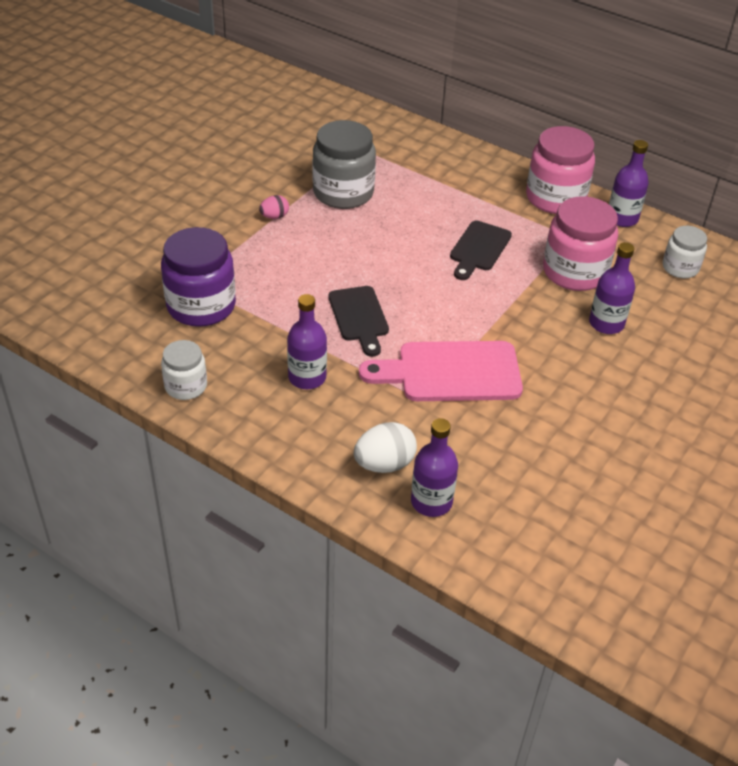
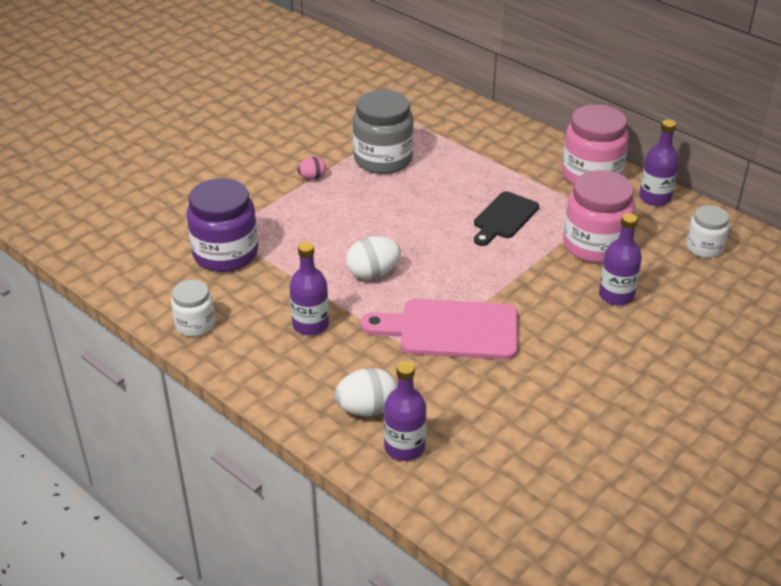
camera: 10 degrees right, 5 degrees down
black cutting board [329,286,389,357] -> white egg [346,236,401,280]

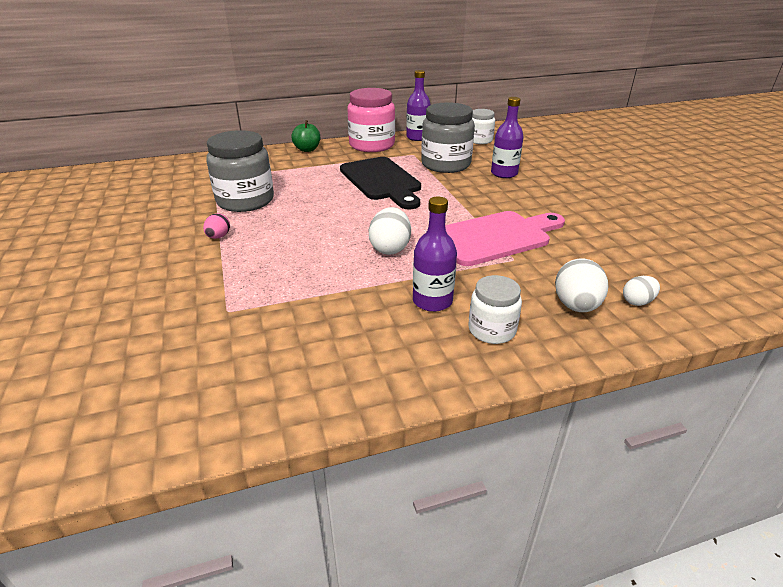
camera: 60 degrees left, 5 degrees down
white jar [171,280,215,337] -> white jar moved to [468,275,522,344]
purple jar [187,178,258,272] -> none
pink cutting board [360,299,518,360] -> pink cutting board turned 150 degrees counterclockwise [445,211,565,266]
purple bottle [384,361,426,461] -> white egg [623,276,660,306]
black cutting board [474,191,539,246] -> black cutting board [340,157,421,209], size x1.55
pink jar [563,170,636,263] -> grey jar [421,102,475,173]
none -> green apple [291,120,320,152]

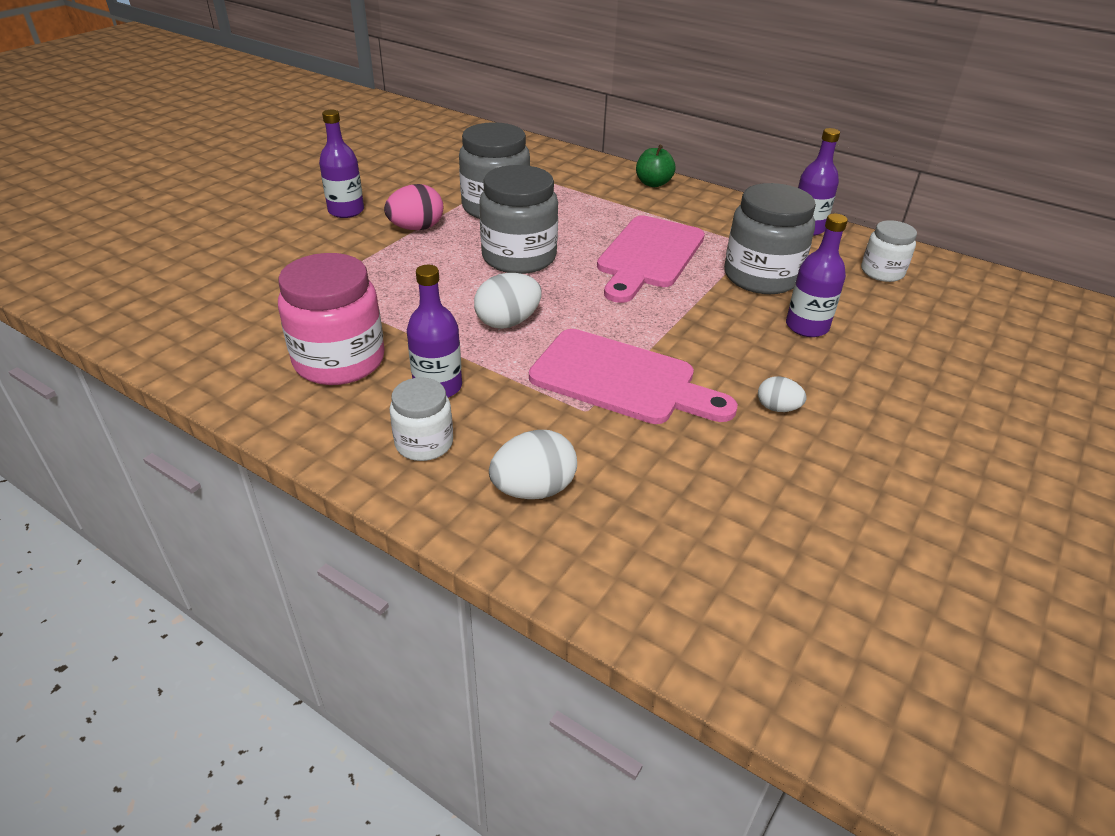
camera: 50 degrees right, 5 degrees up
pink egg [203,213,230,239] -> pink egg [384,184,443,230], size x1.69
black cutting board [340,157,421,209] -> pink cutting board [597,215,705,303]
pink jar [347,88,395,152] -> pink jar moved to [278,253,385,385]
white egg [623,276,660,306] -> white egg moved to [758,376,806,412]
none -> purple bottle [319,110,364,218]
none -> grey jar [479,165,558,274]

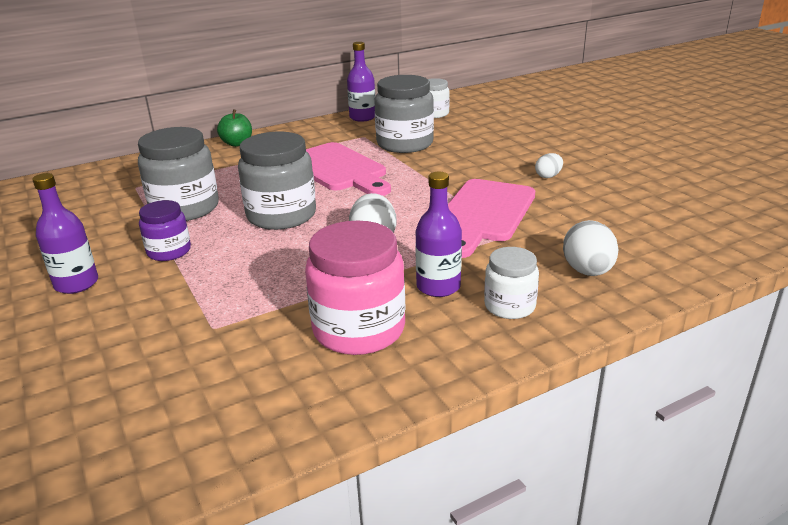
camera: 60 degrees left, 10 degrees down
pink egg [384,184,443,230] -> purple jar [139,200,191,261]
pink cutting board [529,329,738,424] -> pink cutting board turned 150 degrees clockwise [448,179,535,258]
purple bottle [786,214,848,337] -> none

